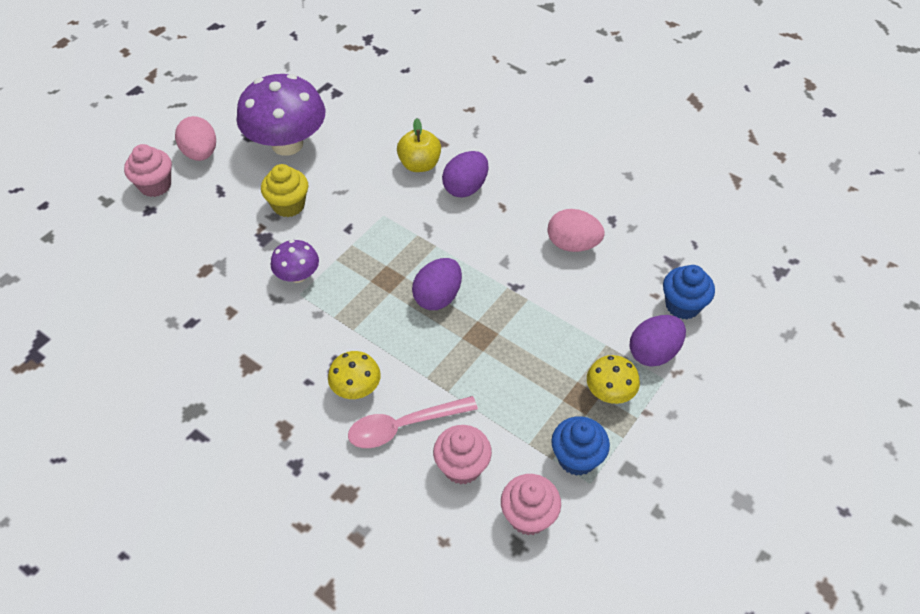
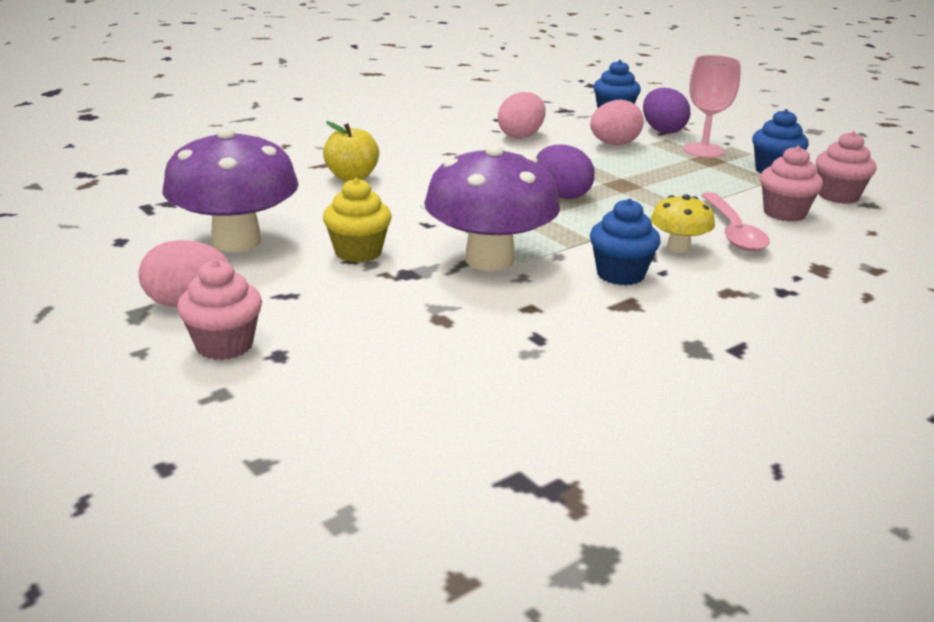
camera: 75 degrees left, 25 degrees down
purple mushroom [271,240,319,283] -> purple mushroom [424,145,560,271], size x2.02
purple egg [442,151,488,198] -> none
yellow mushroom [587,355,640,404] -> pink goblet [683,55,741,158]
none -> pink egg [590,100,644,145]
none -> blue cupcake [590,198,661,285]

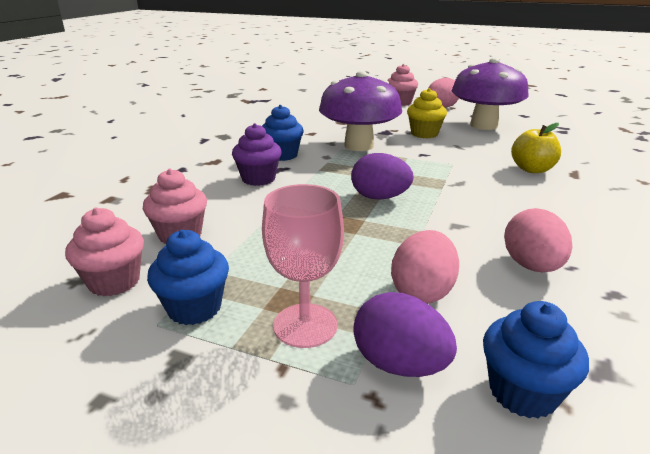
camera: 150 degrees right, 0 degrees up
yellow mushroom [651,194,715,253] -> purple cupcake [232,123,282,186]
pink spoon [702,192,770,252] -> none

